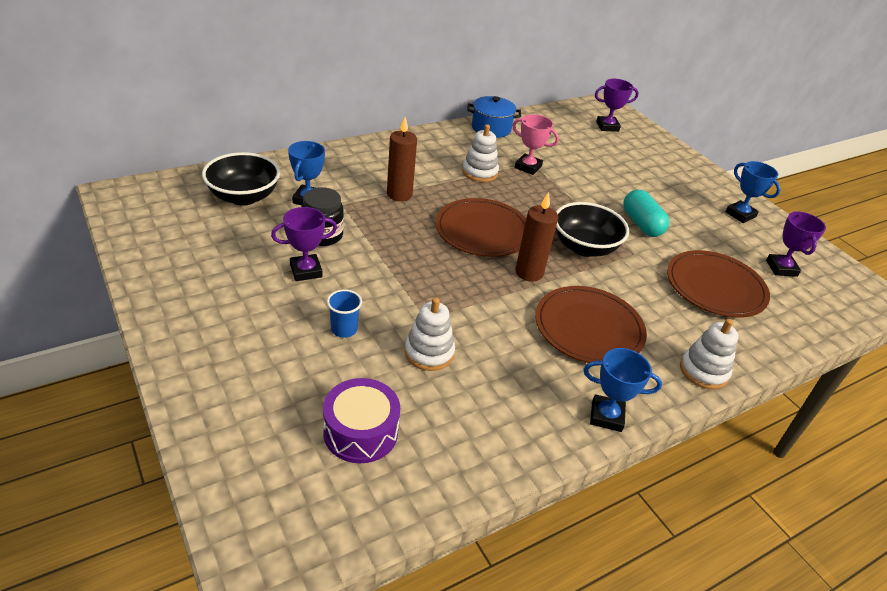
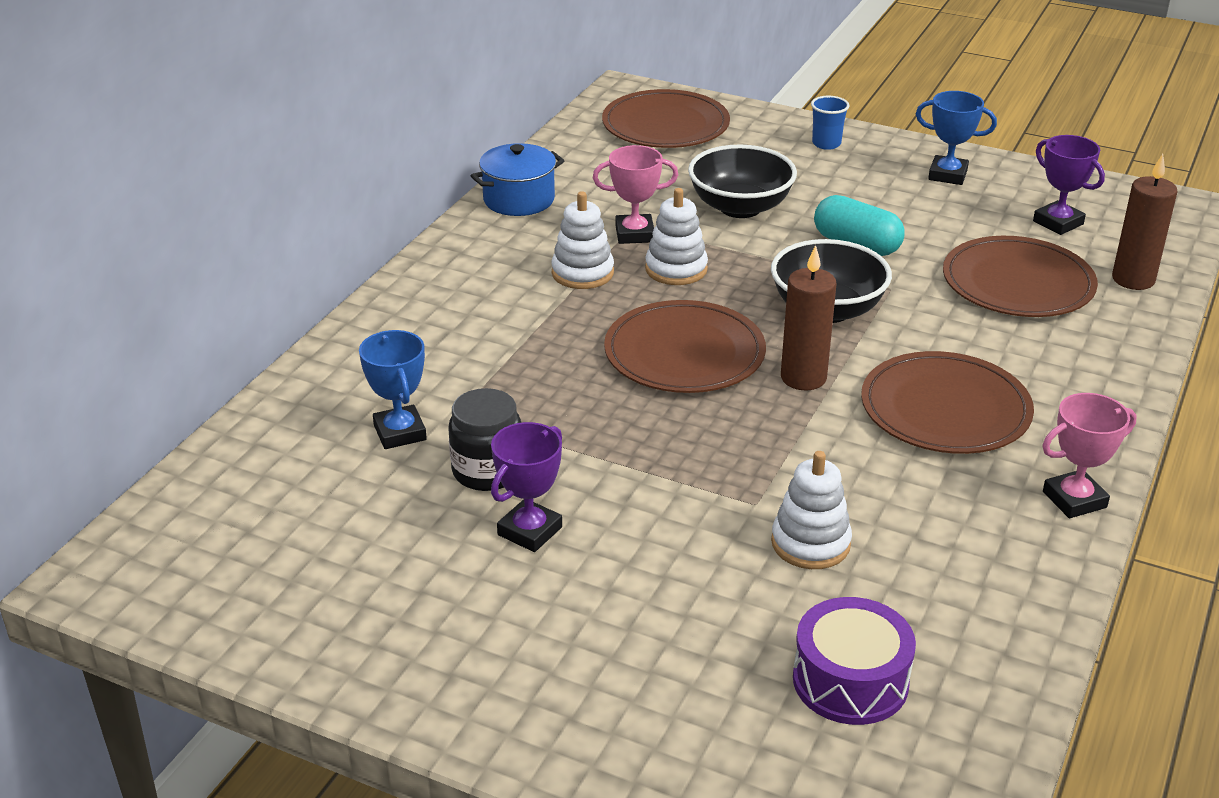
camera: 30 degrees left, 5 degrees down
black bowl [202,152,280,206] -> black bowl moved to [688,145,797,218]
blue cup [327,289,362,338] -> blue cup moved to [811,96,850,150]
brown candle [387,117,417,201] -> brown candle moved to [1112,154,1178,290]
blue trophy [583,348,662,432] -> pink trophy [1042,393,1137,518]
purple trophy [595,79,639,132] -> brown plate [602,89,730,148]
white stacking toy [680,319,738,390] -> white stacking toy moved to [645,188,708,285]

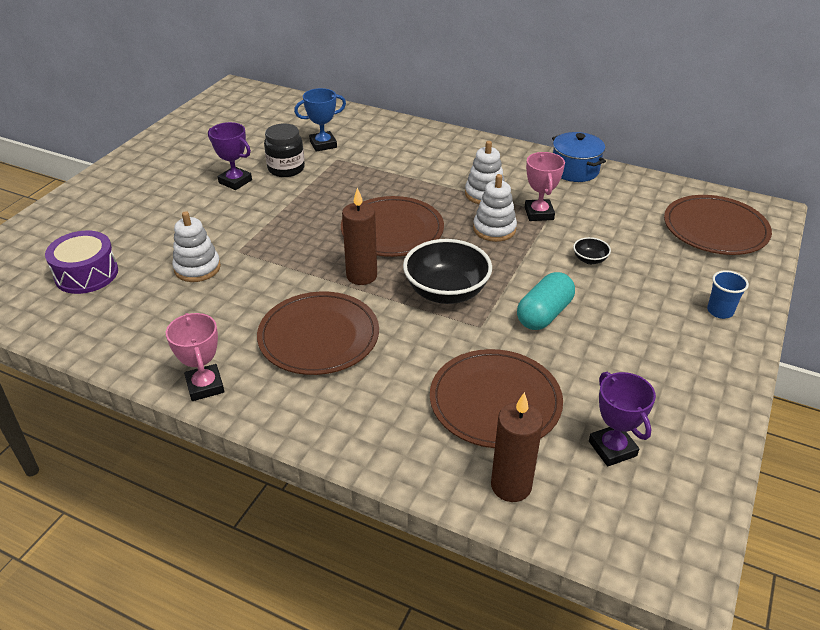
camera: 90 degrees right, 5 degrees up
black bowl [688,145,797,218] -> black bowl [573,237,611,264], size x0.45
blue trophy [916,91,997,185] -> none
purple trophy [1033,135,1105,235] -> purple trophy turned 75 degrees counterclockwise [589,372,656,466]

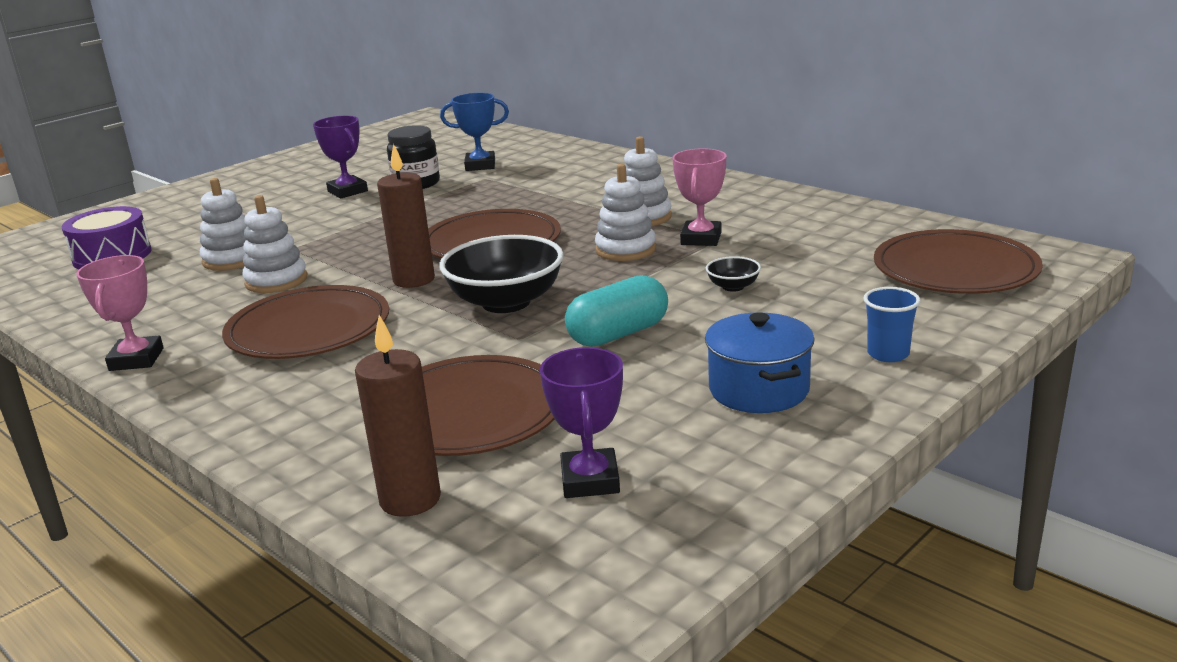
camera: 20 degrees right, 15 degrees down
blue pot [552,132,606,182] -> blue pot moved to [705,312,814,413]
none -> white stacking toy [242,195,307,293]

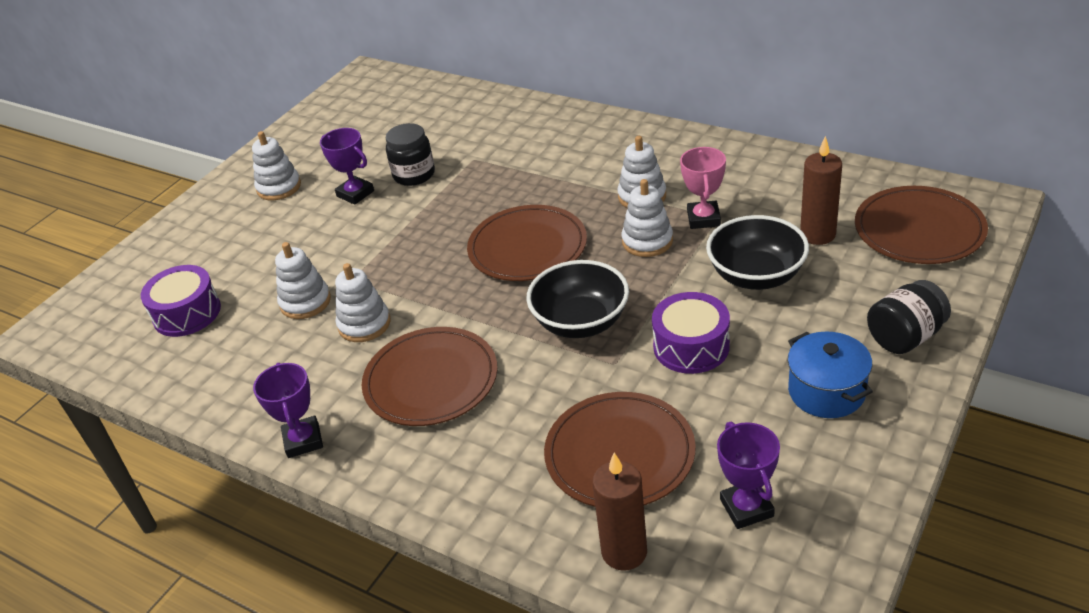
camera: 10 degrees left, 15 degrees up
pink trophy [76,255,164,371] -> purple trophy [253,363,323,458]
brown candle [377,144,435,288] -> brown candle moved to [800,136,842,245]
blue trophy [440,93,509,171] -> none
turquoise capsule [565,275,668,347] -> purple drum [652,292,730,374]
black bowl [706,256,761,292] -> black bowl [706,215,809,290], size x2.25
blue cup [863,287,920,362] -> black jar [867,280,951,354]
none -> white stacking toy [252,131,301,200]

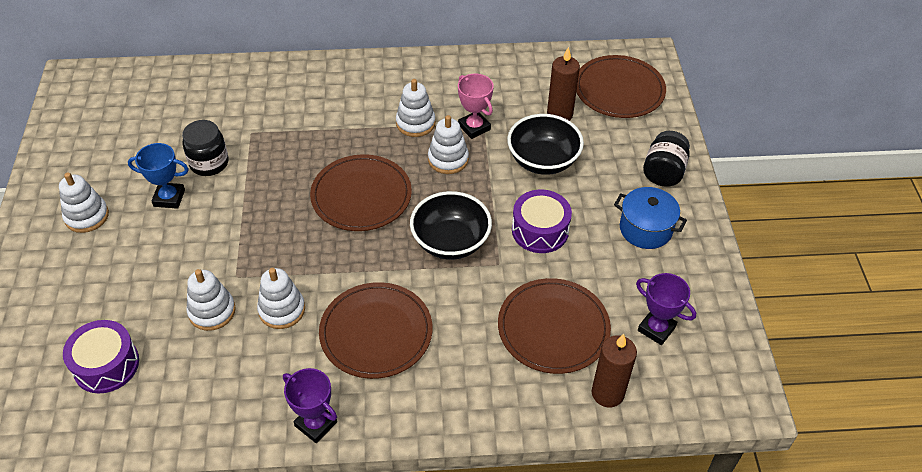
camera: 40 degrees left, 10 degrees up
purple trophy [320,128,374,205] -> blue trophy [128,143,189,209]

